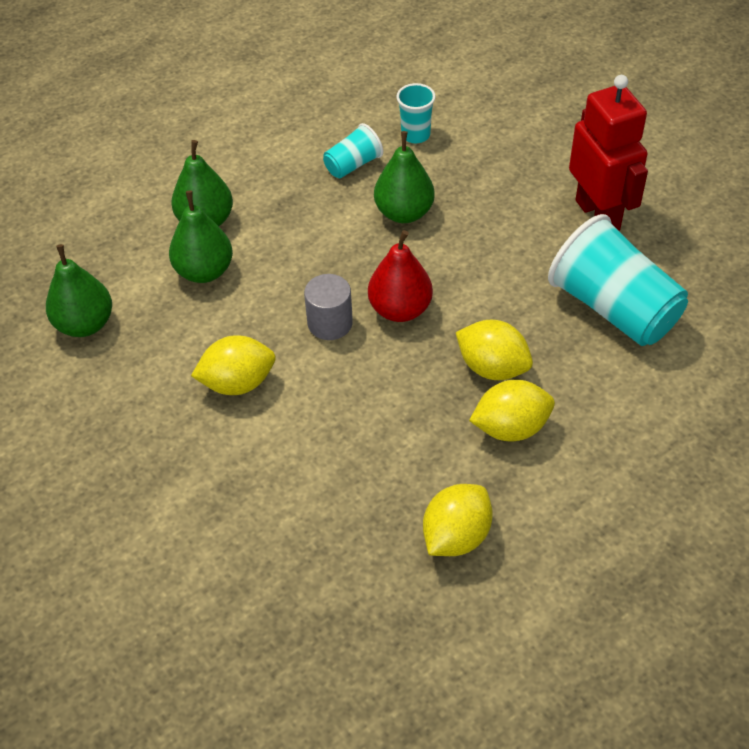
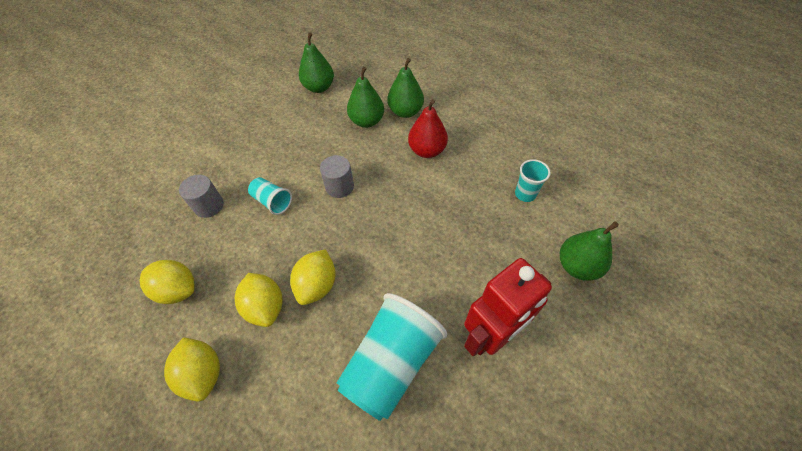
camera: 75 degrees right, 5 degrees up
yellow lemon [191,335,276,395] -> yellow lemon moved to [164,337,220,402]
turquoise cup [323,123,383,179] -> turquoise cup moved to [248,177,292,215]
red pear [368,230,433,322] -> red pear moved to [408,99,448,158]
green pear [374,131,435,223] -> green pear moved to [560,221,619,281]
none -> grey cylinder [179,175,224,218]

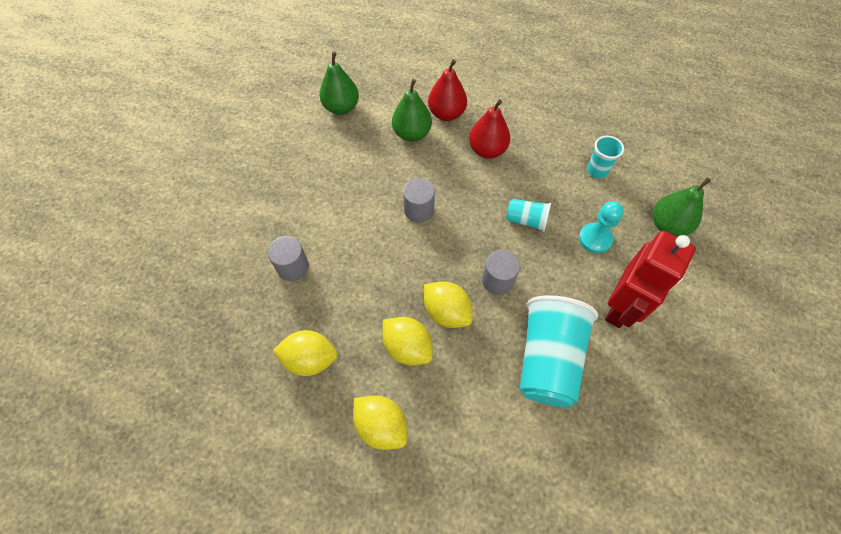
camera: 20 degrees left, 5 degrees up
turquoise cup [248,177,292,215] -> turquoise cup moved to [506,199,551,232]
yellow lemon [290,249,336,305] -> yellow lemon turned 45 degrees counterclockwise [424,282,473,328]
green pear [387,58,424,118] -> red pear [428,59,467,121]
none -> grey cylinder [482,250,520,295]
none -> turquoise pawn [579,201,624,253]

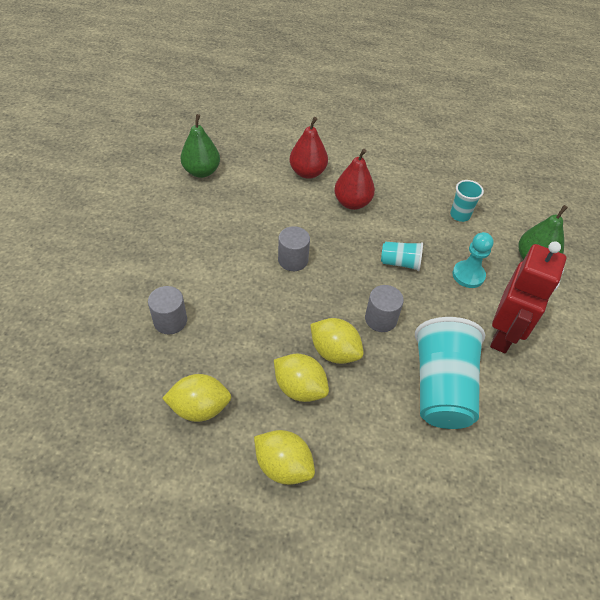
camera: 10 degrees left, 10 degrees down
green pear [392,79,432,142] -> none

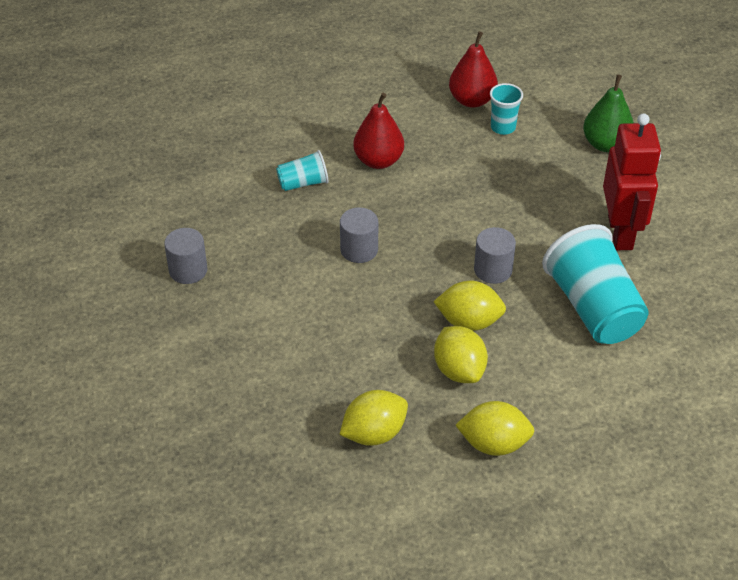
camera: 25 degrees left, 5 degrees down
grey cylinder [148,286,187,334] -> grey cylinder moved to [164,228,207,284]
green pear [181,114,220,178] -> none
yellow lemon [274,354,329,402] -> yellow lemon turned 60 degrees clockwise [434,326,488,383]
red pear [290,117,328,179] -> red pear moved to [449,31,498,108]
turquoise cup [381,242,423,271] -> turquoise cup moved to [276,150,328,191]
turquoise pawn [452,232,493,288] -> none

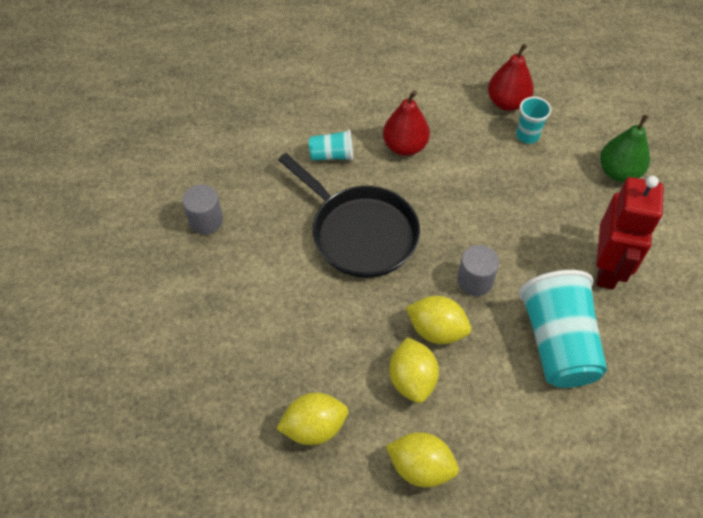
camera: 15 degrees right, 10 degrees up
grey cylinder [340,207,378,263] -> black pan [278,153,420,278]

